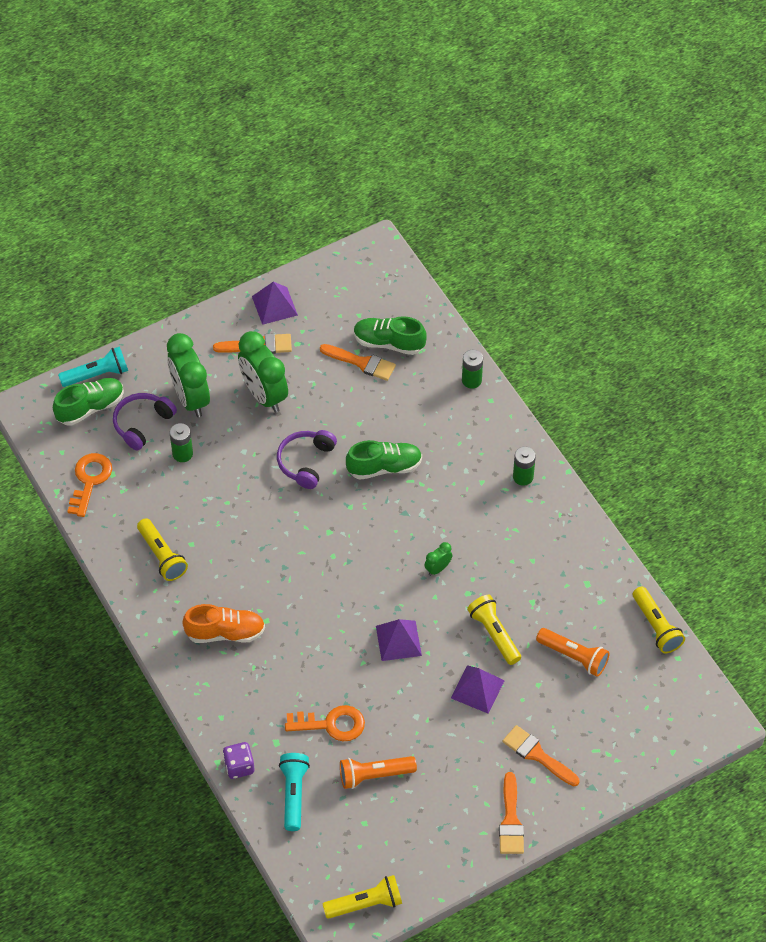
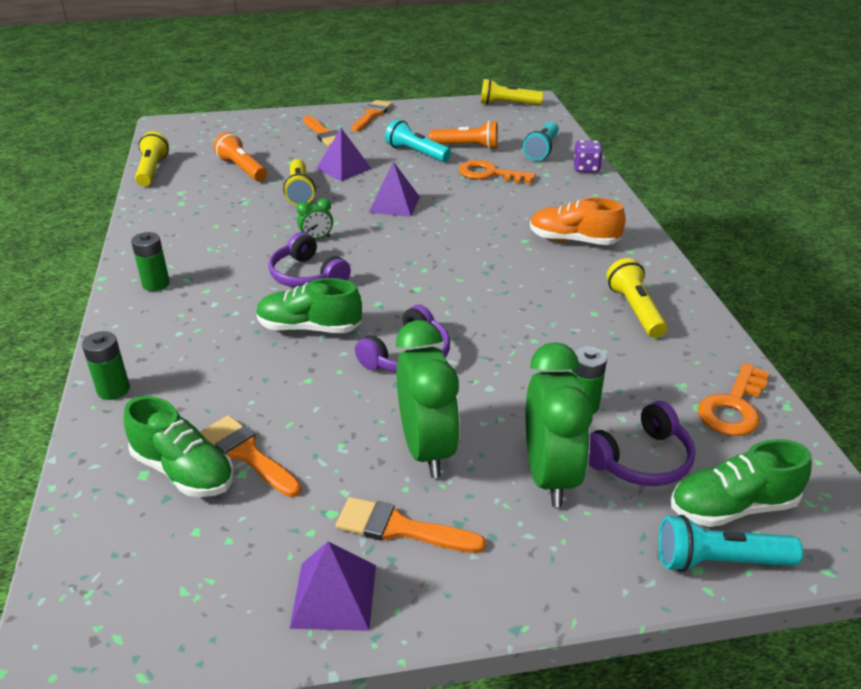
camera: 160 degrees left, 20 degrees down
none -> purple headphones [269,232,351,287]
none -> turquoise flashlight [385,119,451,162]

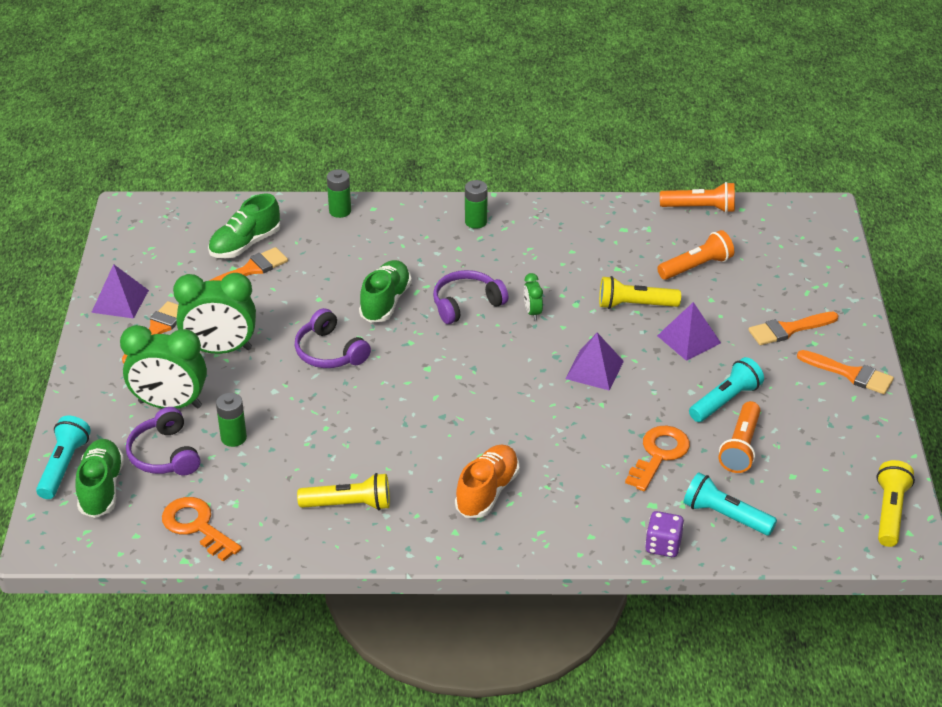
camera: 100 degrees right, 5 degrees up
yellow flashlight [135,131,169,186] -> orange flashlight [660,182,735,213]

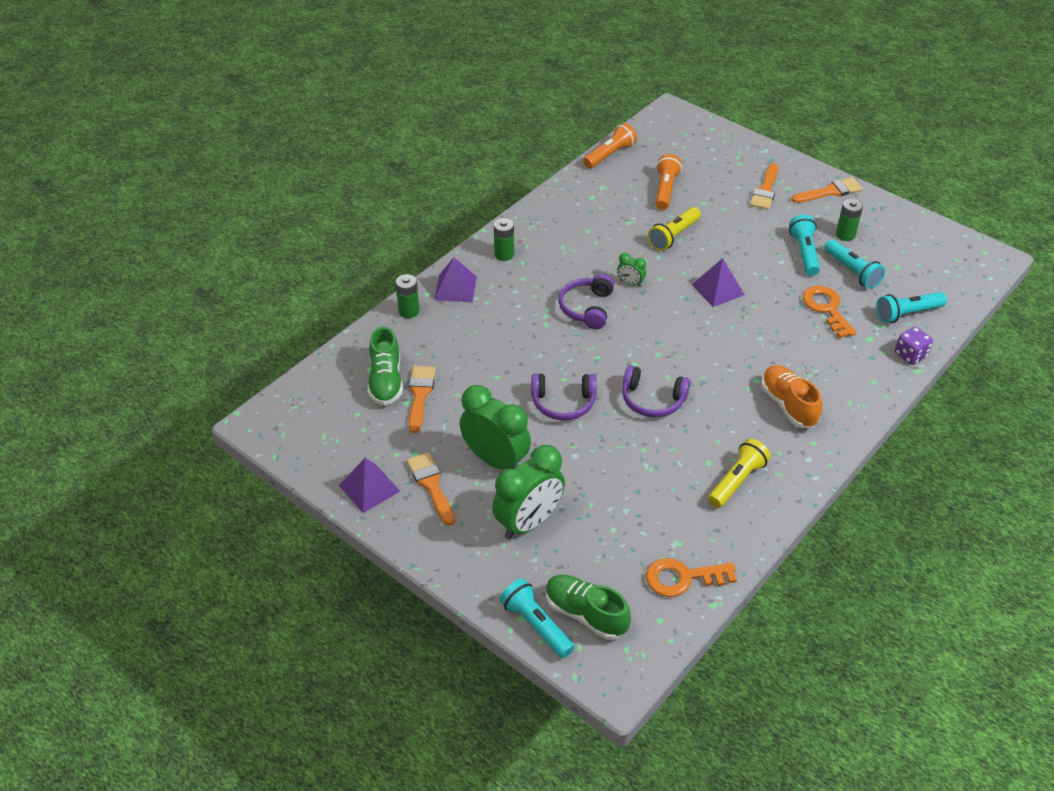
camera: 50 degrees left, 5 degrees up
purple headphones [126,407,200,475] -> purple headphones moved to [622,365,690,417]
green clock [173,273,256,354] -> green clock turned 90 degrees counterclockwise [459,385,531,469]
green battery [216,393,247,447] -> green battery moved to [836,199,863,241]
green shoe [359,260,412,323] -> none
purple pyramid [657,302,721,361] -> purple pyramid moved to [434,257,477,302]
orange flashlight [718,401,760,473] -> turquoise flashlight [824,239,885,289]
yellow flashlight [877,460,915,547] -> none

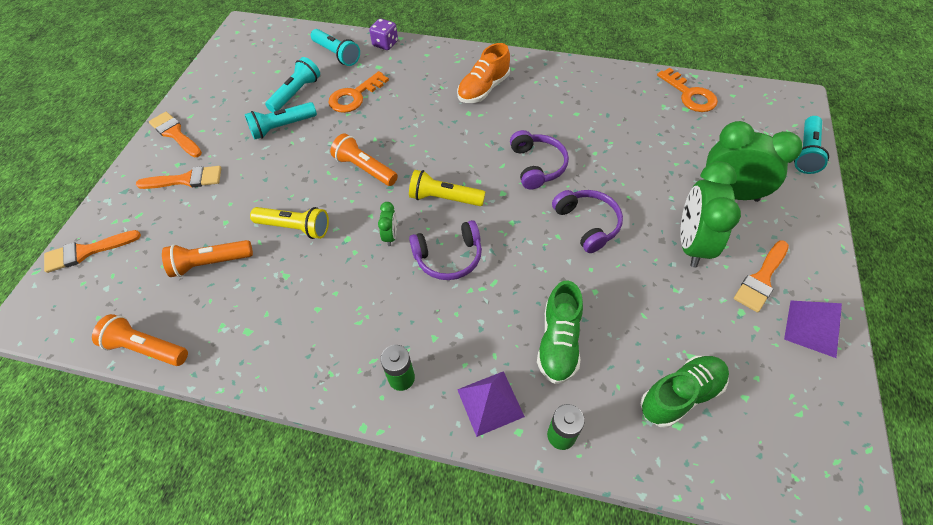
camera: 115 degrees left, 10 degrees up
orange brush [409,366,436,433] -> orange brush moved to [44,230,141,273]
green shoe [546,575,631,640] -> green shoe moved to [537,281,583,384]
purple pyramid [691,258,745,307] -> orange flashlight [330,133,398,186]
yellow flashlight [708,439,771,508] -> yellow flashlight moved to [409,170,485,206]
green battery [836,199,863,241] -> none

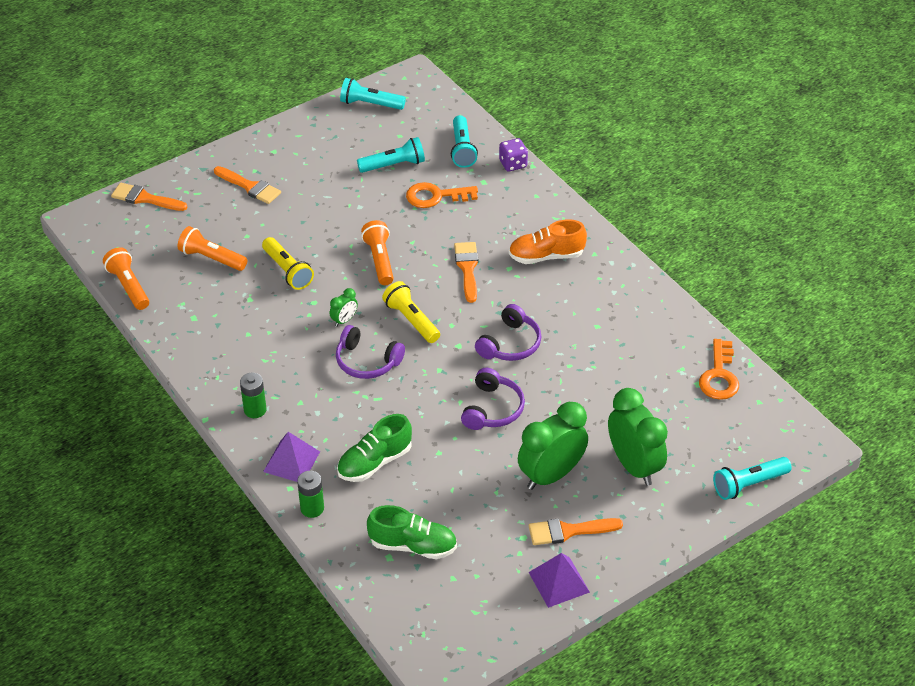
camera: 40 degrees right, 10 degrees down
orange brush [149,112,202,157] -> orange brush moved to [454,242,478,303]
turquoise flashlight [245,102,317,140] -> turquoise flashlight moved to [340,78,406,110]

